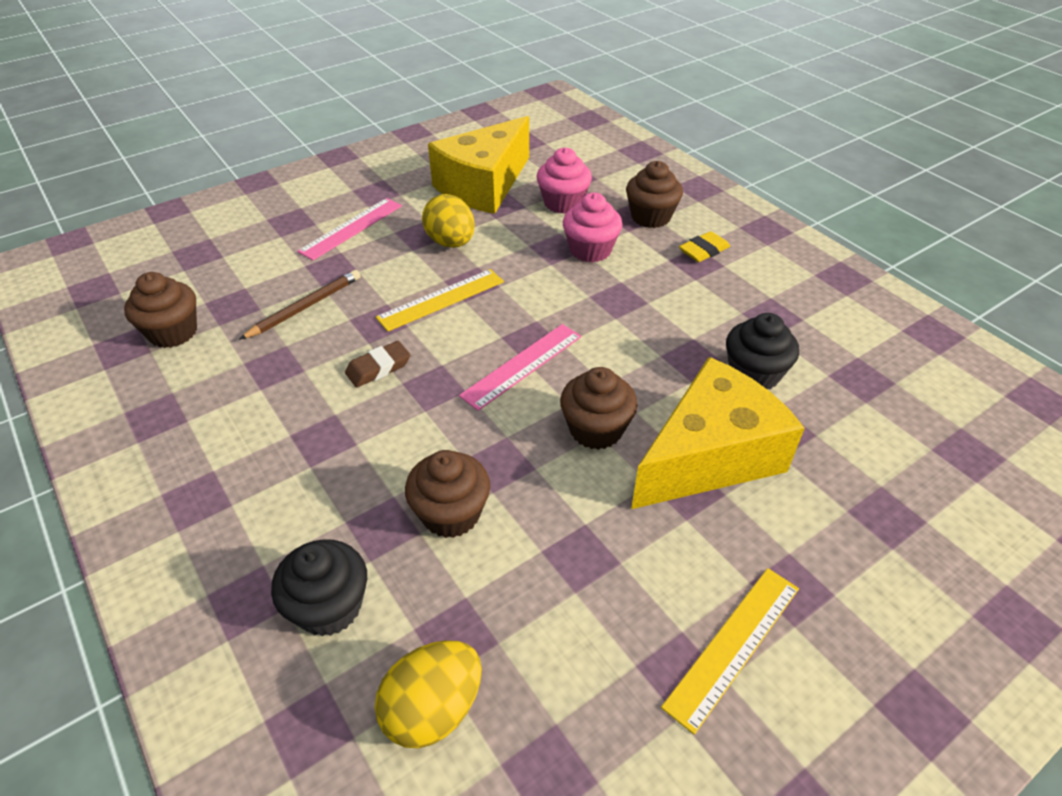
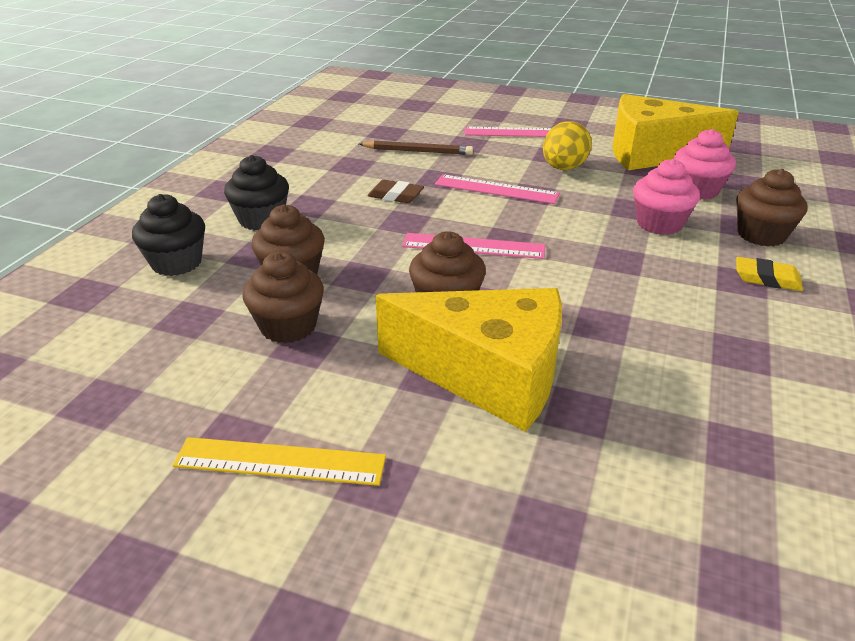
camera: 55 degrees right, 10 degrees down
brown cupcake [124,272,197,348] -> brown cupcake moved to [242,252,324,343]
yellow egg [375,640,482,748] -> none
yellow ruler [376,269,504,331] -> pink ruler [435,174,560,204]
black cupcake [726,313,799,389] -> black cupcake moved to [224,155,289,230]

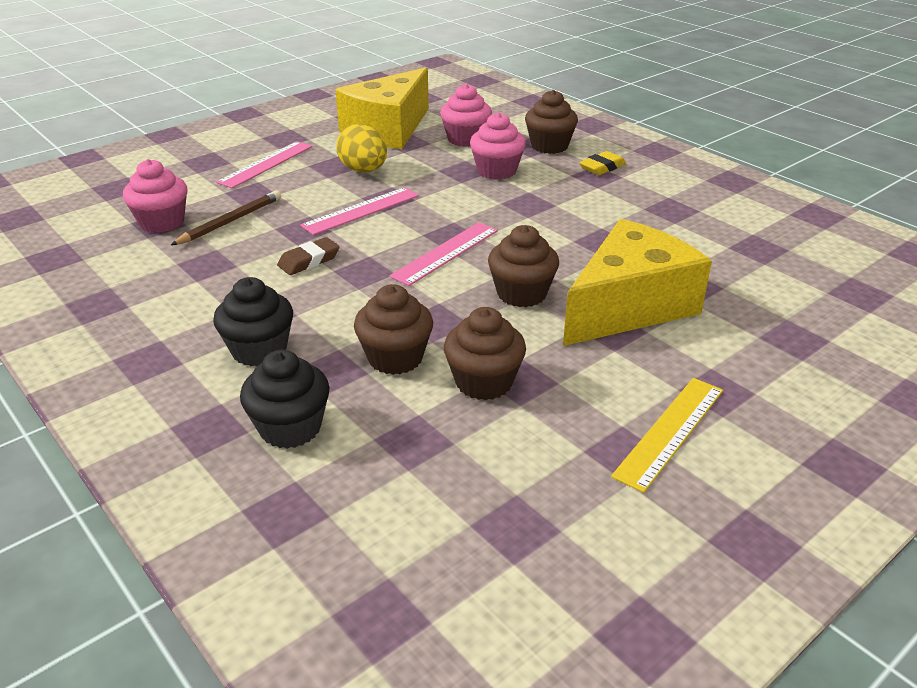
camera: 60 degrees left, 0 degrees up
none -> pink cupcake [123,159,188,233]

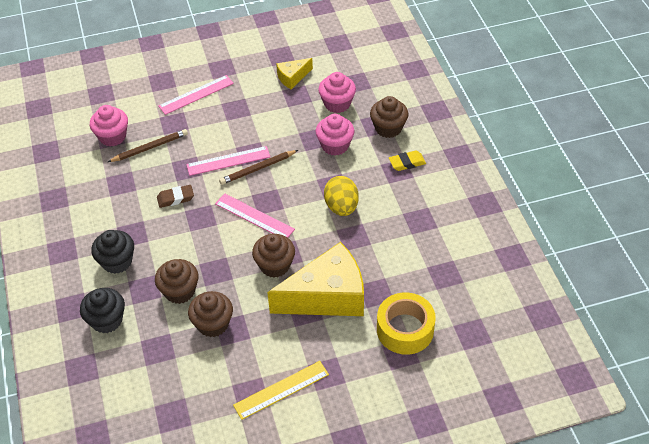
camera: 25 degrees right, 15 degrees up
yellow cheese [335,67,429,149] -> yellow cheese [276,58,313,89], size x0.47
yellow egg [336,124,387,173] -> yellow egg moved to [324,176,359,216]
pink ruler [389,222,498,286] -> pink ruler turned 60 degrees clockwise [215,193,295,238]
none -> brown pencil [219,150,298,185]
none -> yellow tape [377,292,436,355]

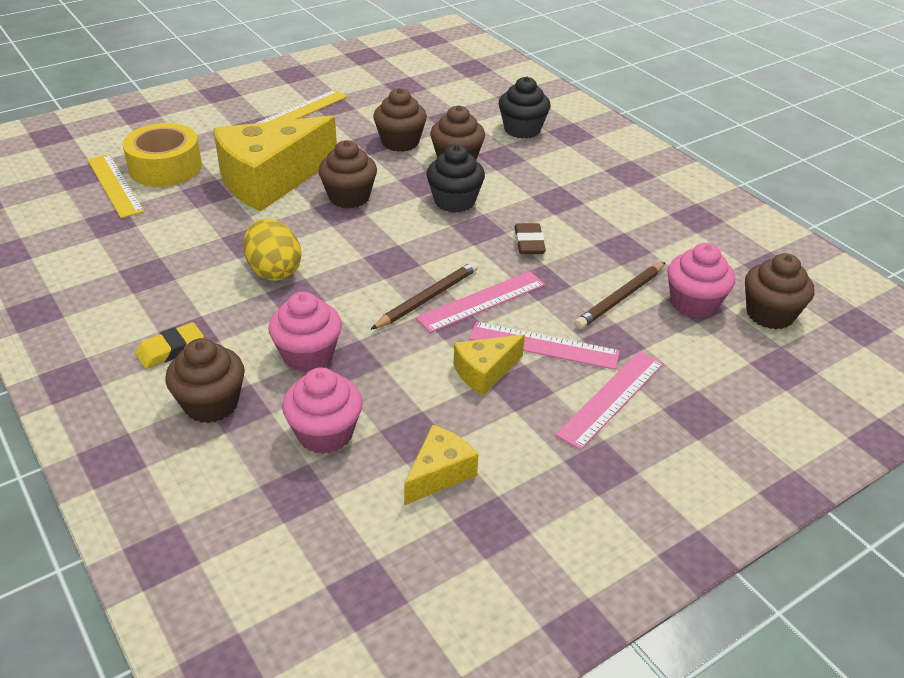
camera: 160 degrees right, 10 degrees down
black cupcake [91,230,134,274] -> black cupcake moved to [426,145,485,213]
brown eraser [157,185,194,208] -> brown eraser turned 60 degrees counterclockwise [514,223,546,254]
pink ruler [215,193,295,238] -> pink ruler moved to [469,322,620,370]
none -> yellow ruler [87,154,144,218]
none -> yellow cheese [454,334,525,396]
none -> brown cupcake [745,253,814,329]

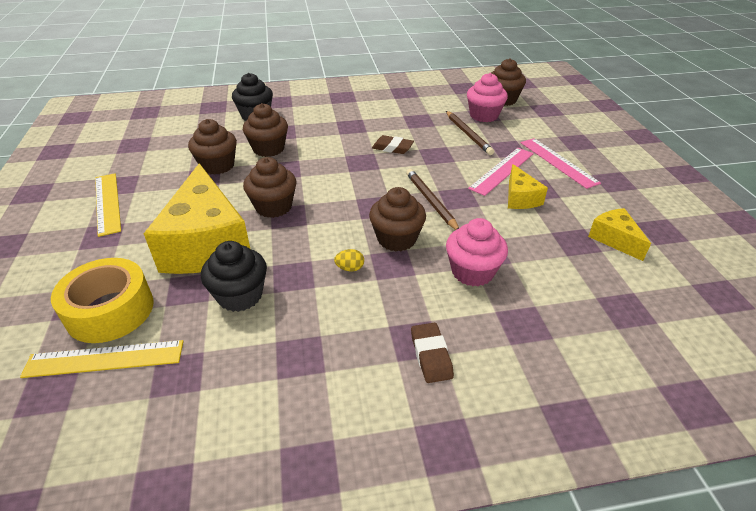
camera: 65 degrees left, 0 degrees up
yellow eraser [135,322,204,369] -> brown eraser [411,323,454,383]
brown cupcake [165,338,245,423] -> brown cupcake moved to [369,187,426,252]
yellow egg [243,218,301,281] -> yellow egg [334,249,364,271], size x0.45
pink cupcake [282,368,363,454] -> none
pink ruler [416,271,545,333] -> none
black cupcake [426,145,485,213] -> black cupcake moved to [201,241,267,312]

